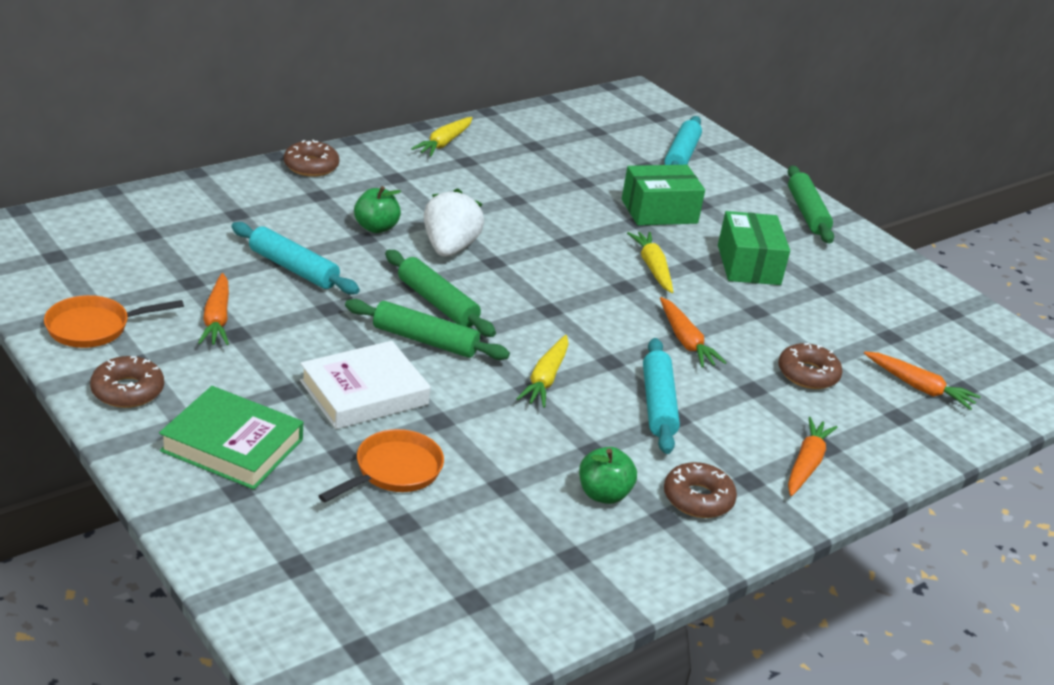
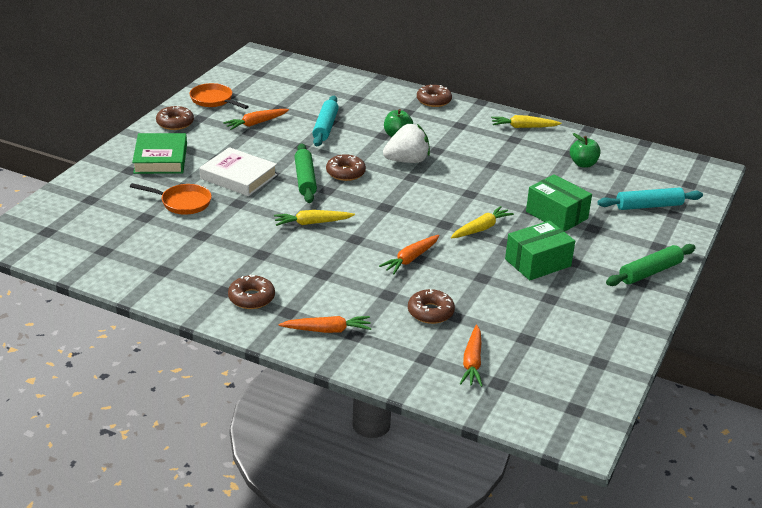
camera: 65 degrees right, 0 degrees up
green rolling pin [385,250,496,337] -> brown donut [326,154,366,181]
green apple [579,447,637,504] -> green apple moved to [570,133,600,168]
turquoise rolling pin [643,338,680,454] -> none

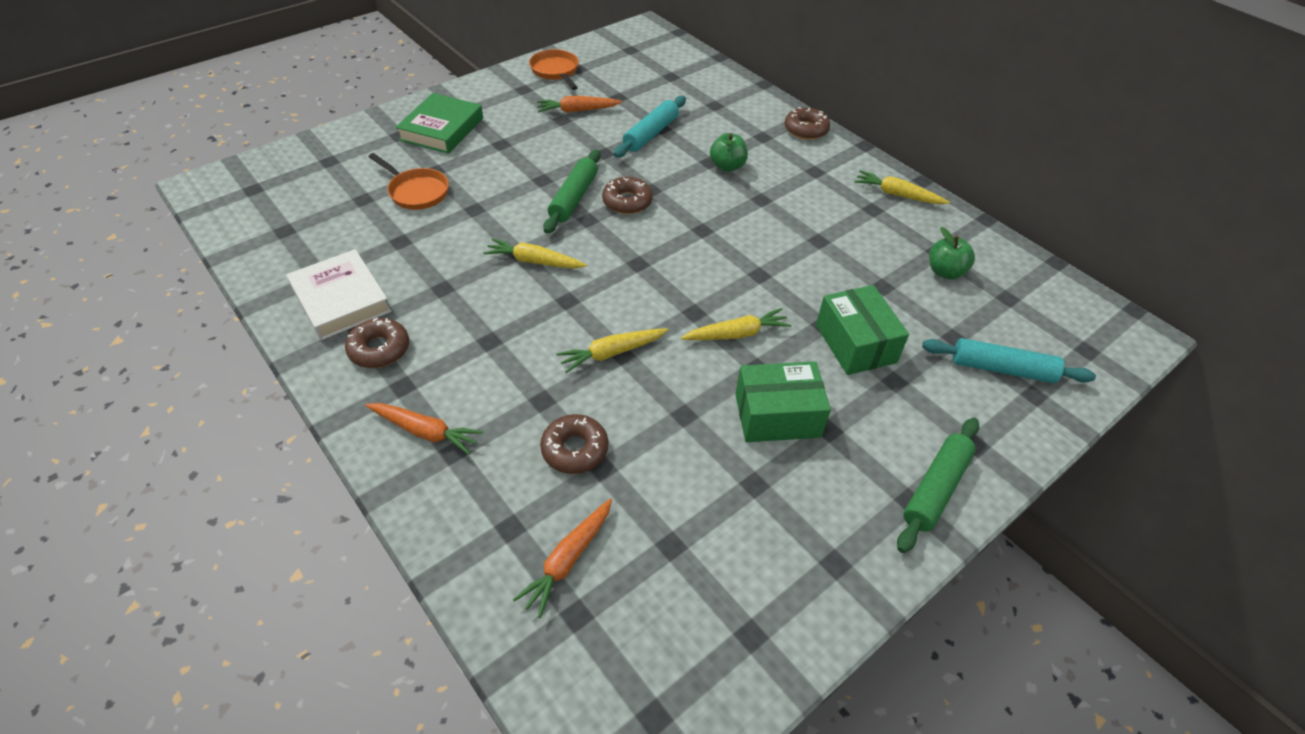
camera: 25 degrees right, 15 degrees up
brown donut [156,106,194,130] -> none
white book [200,147,277,196] -> white book moved to [287,249,391,340]
orange carrot [379,235,440,274] -> yellow carrot [557,328,668,373]
white strawberry [383,124,430,163] -> none
green rolling pin [606,244,696,286] -> green rolling pin turned 45 degrees counterclockwise [897,417,979,553]

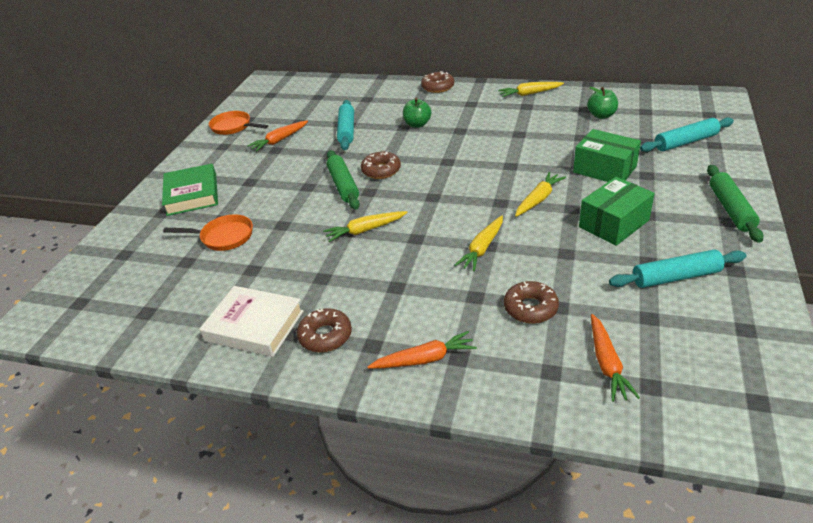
camera: 30 degrees left, 10 degrees down
none -> turquoise rolling pin [609,250,747,288]

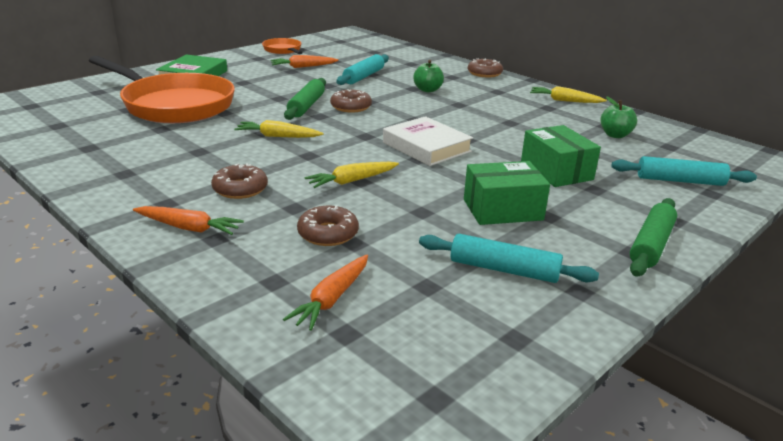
camera: 25 degrees right, 10 degrees down
orange pan [163,214,253,251] -> orange pan [89,56,235,123], size x2.17
white book [200,286,304,357] -> white book moved to [383,116,473,166]
brown donut [297,308,352,352] -> brown donut moved to [211,163,268,199]
yellow carrot [515,172,566,217] -> none

